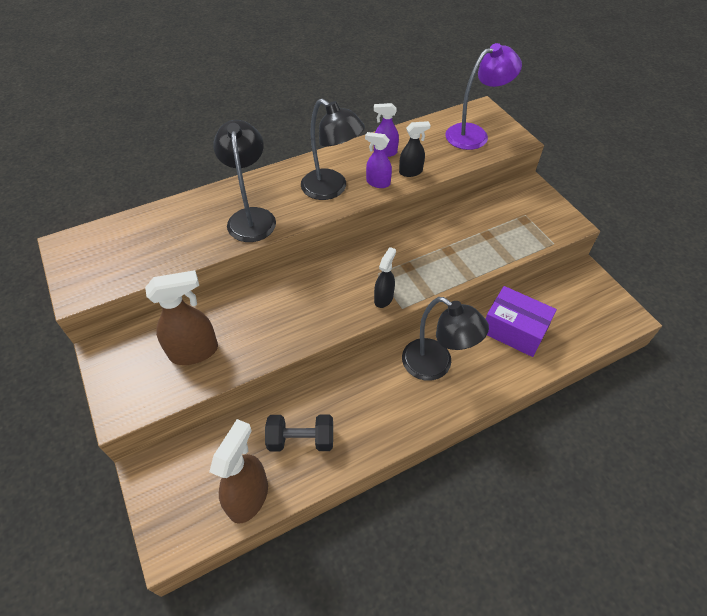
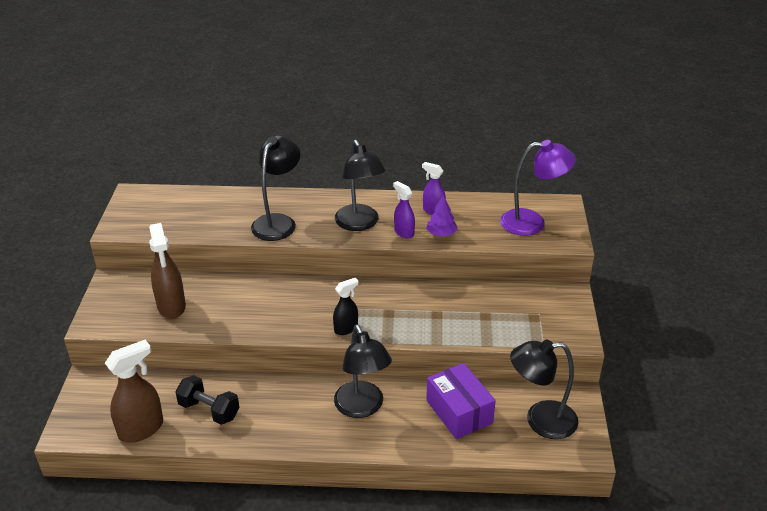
camera: 30 degrees right, 15 degrees down
brown spray bottle [145,270,218,365] -> brown spray bottle turned 60 degrees clockwise [149,223,186,319]
black spray bottle [399,121,430,177] -> purple tree [426,195,458,237]
none -> black lamp [510,339,578,439]

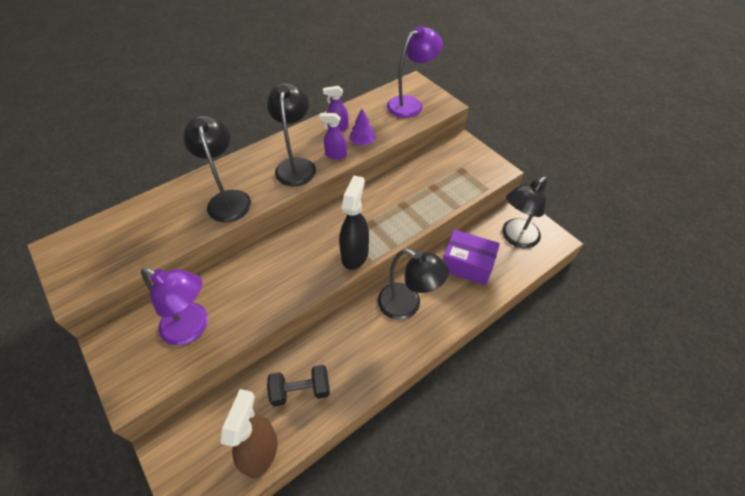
camera: 40 degrees left, 15 degrees up
brown spray bottle [149,223,186,319] -> purple lamp [141,268,208,345]
black spray bottle [333,278,359,335] -> black spray bottle [339,175,369,270], size x1.70
black lamp [335,139,386,231] -> black lamp turned 120 degrees counterclockwise [267,83,316,187]

